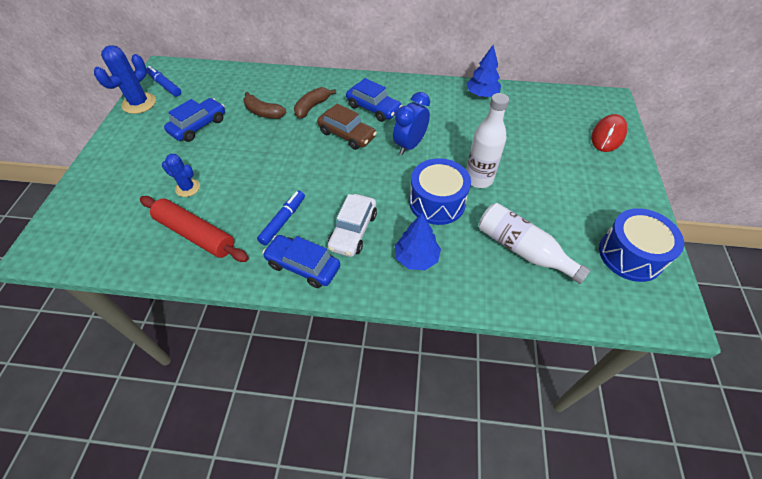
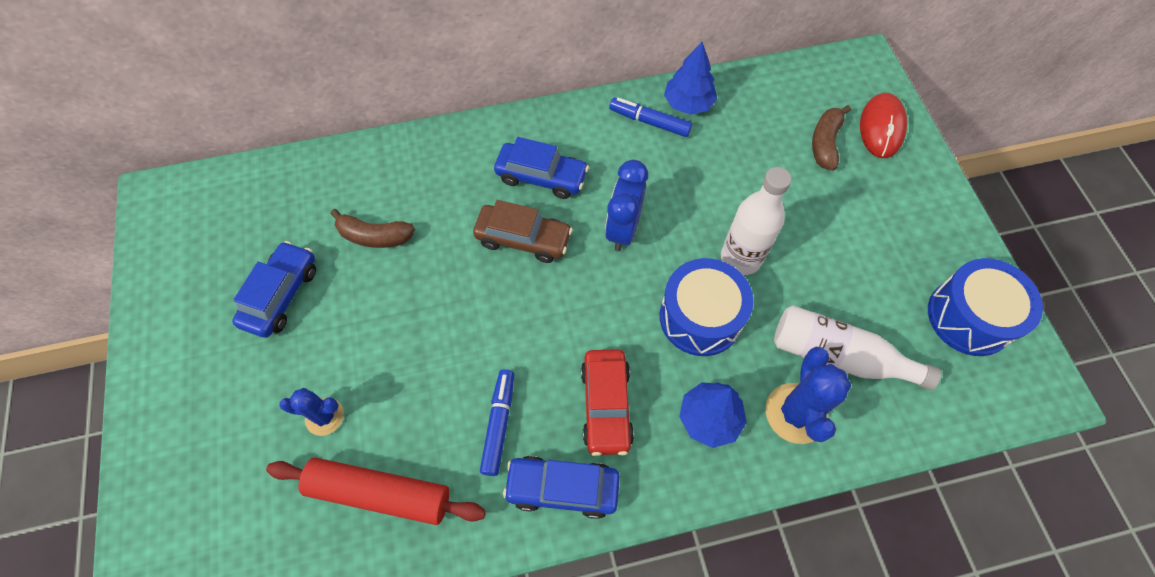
camera: 20 degrees left, 10 degrees up
blue cactus [94,45,156,114] -> blue cactus moved to [765,347,851,444]
blue marker [146,66,181,97] -> blue marker moved to [609,98,692,137]
brown banana [294,87,336,118] -> brown banana moved to [812,105,851,170]
white car [328,194,377,257] -> red car [581,349,634,456]

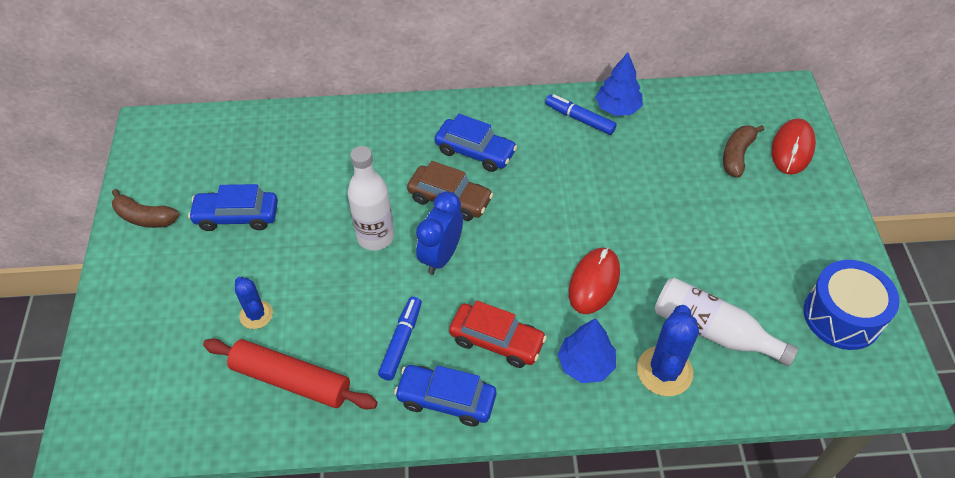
camera: 10 degrees right, 10 degrees down
blue car [232,241,316,338] -> blue car turned 120 degrees counterclockwise [188,184,278,231]
blue cactus [279,388,344,436] -> blue cactus turned 45 degrees clockwise [235,277,273,329]
brown banana [330,209,415,248] -> brown banana moved to [112,189,179,228]
red car [581,349,634,456] -> red car turned 75 degrees counterclockwise [449,300,547,368]
blue clock [605,160,648,252] -> blue clock moved to [416,191,463,275]
blue drum [660,258,753,356] -> red mouse [569,247,620,314]
white bottle [721,167,792,275] -> white bottle moved to [347,146,394,251]

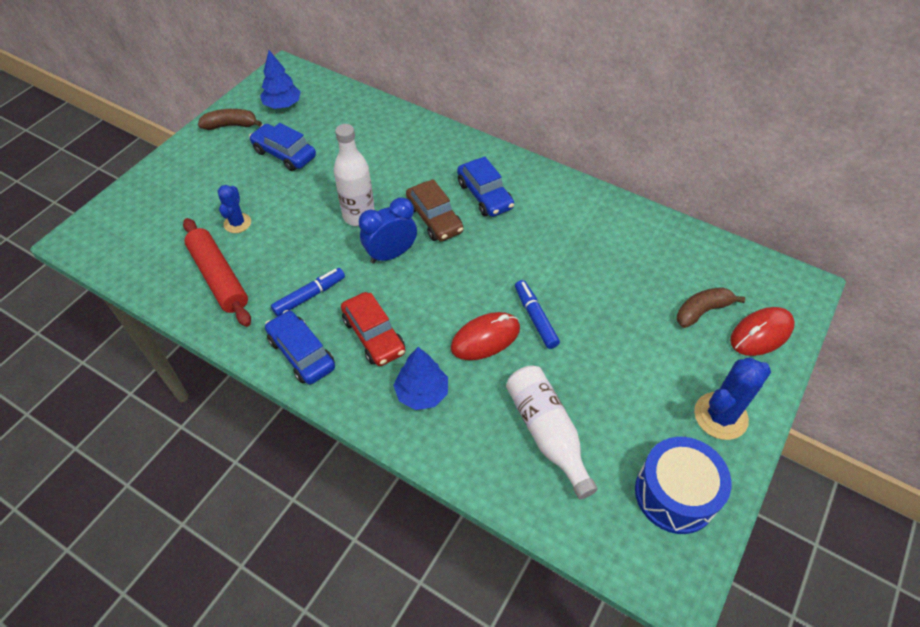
camera: 35 degrees right, 0 degrees up
brown banana [112,189,179,228] -> brown banana turned 120 degrees clockwise [198,109,262,130]
blue marker [545,94,617,135] -> blue marker moved to [515,280,560,349]
blue tree [595,53,643,116] -> blue tree moved to [260,50,301,109]
blue cactus [637,305,699,396] -> blue cactus moved to [694,358,771,440]

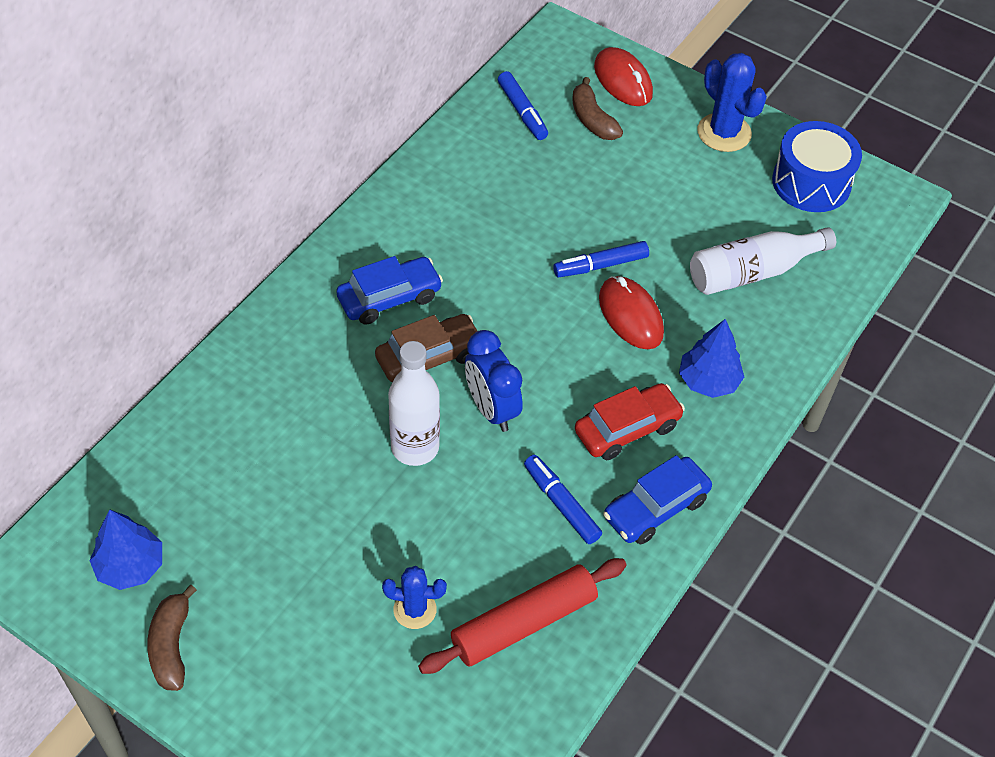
camera: 90 degrees left, 0 degrees up
blue car [249,123,316,171] -> none
none -> blue marker [498,71,548,140]

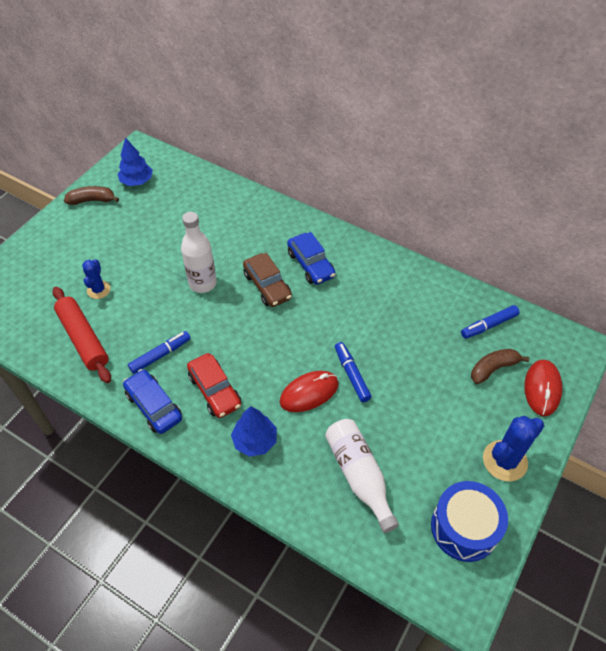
camera: 90 degrees right, 0 degrees up
blue clock [465,330,523,432] -> none
red mouse [594,47,653,106] -> red mouse turned 45 degrees counterclockwise [524,360,562,416]

